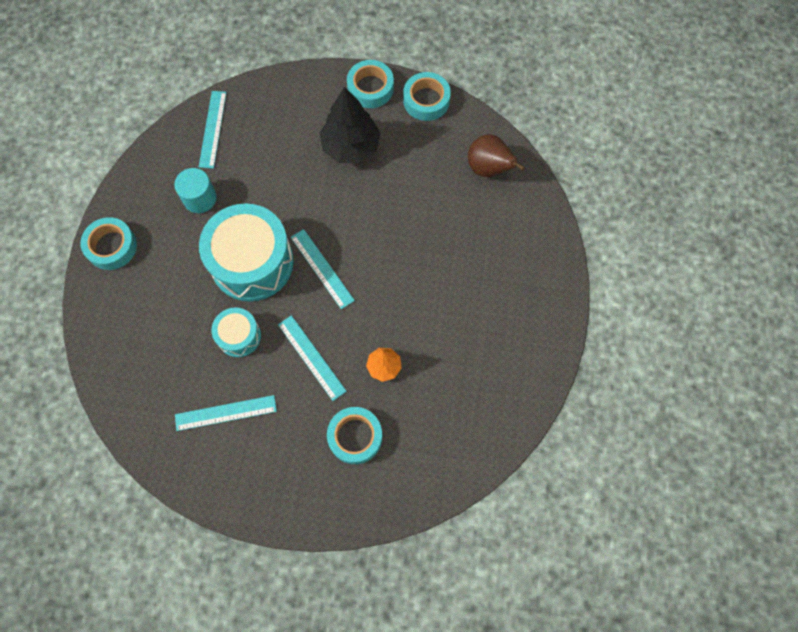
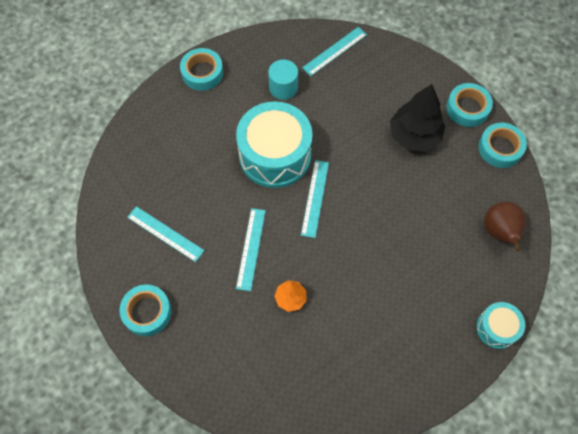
camera: 45 degrees right, 5 degrees down
turquoise drum [211,307,261,357] -> turquoise drum moved to [476,302,525,349]
turquoise tape [327,407,382,464] -> turquoise tape moved to [119,285,172,336]

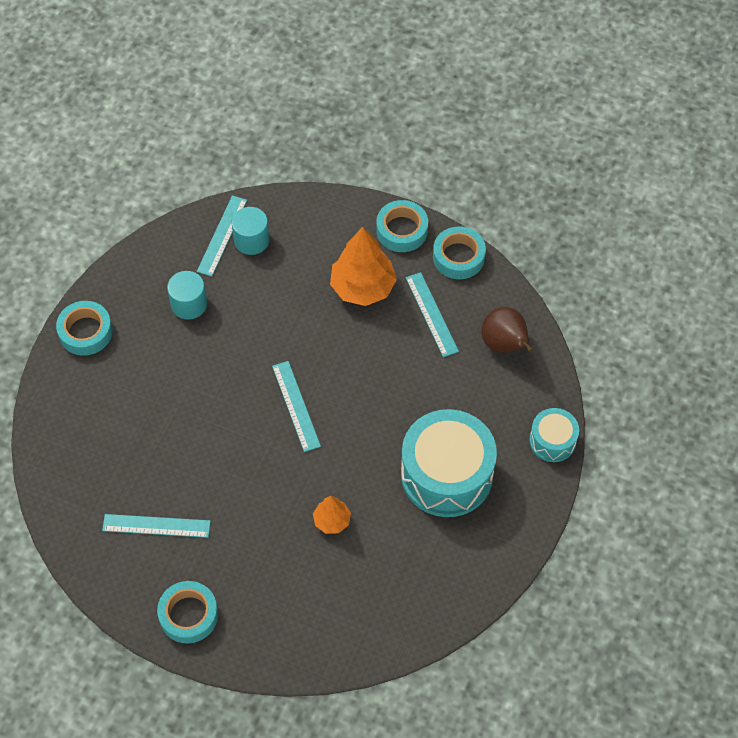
camera: 30 degrees left, 5 degrees down
turquoise drum [236,101,313,188] -> turquoise drum moved to [401,409,497,517]
turquoise ruler [236,208,266,291] -> turquoise ruler moved to [405,272,459,357]
black tree [390,84,446,152] -> orange tree [330,227,397,306]
none -> turquoise cylinder [231,207,270,255]

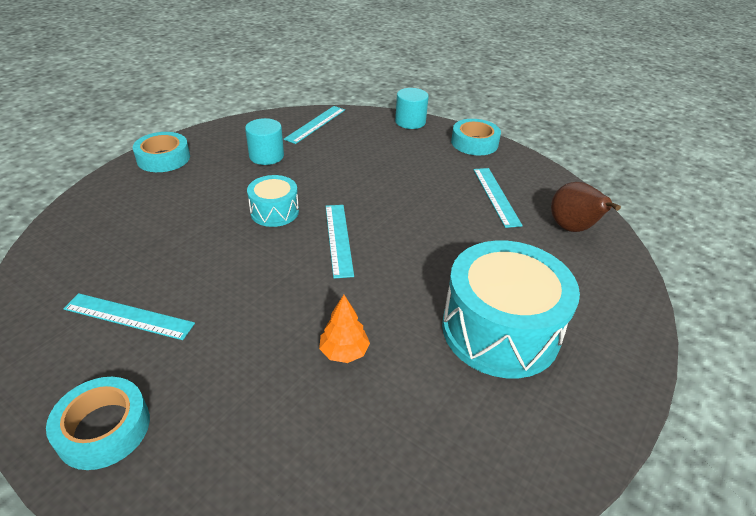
camera: 10 degrees right, 20 degrees down
turquoise cylinder [231,207,270,255] -> turquoise cylinder moved to [395,88,429,129]
orange tree [330,227,397,306] -> none
turquoise tape [433,226,486,279] -> none
turquoise drum [529,408,579,462] -> turquoise drum moved to [247,175,299,227]

